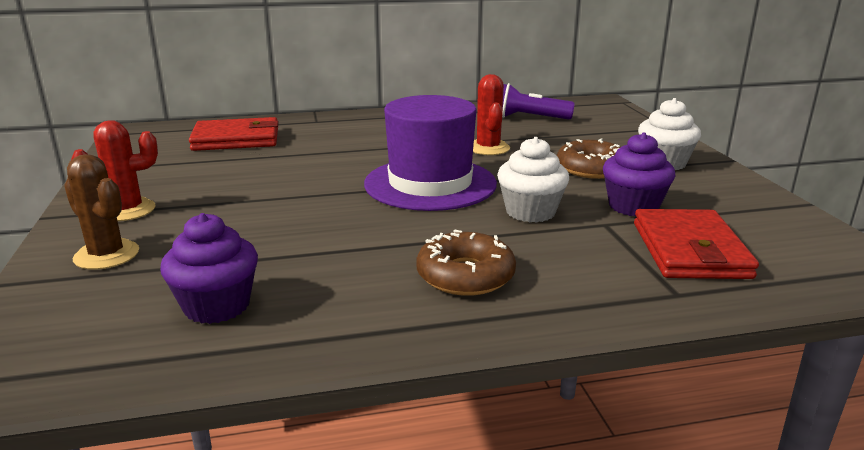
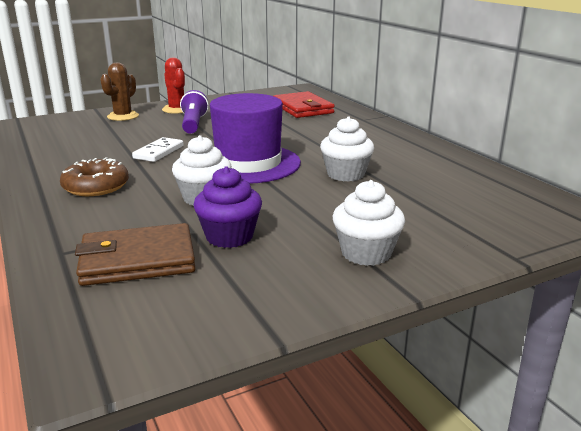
camera: 75 degrees right, 0 degrees up
purple cupcake [160,213,258,324] -> none
red cactus [473,74,510,155] -> white cupcake [320,117,374,182]
purple flashlight [502,83,575,119] -> purple flashlight moved to [180,90,209,134]
brown donut [557,139,621,179] -> none
red wallet [634,209,759,279] -> brown wallet [75,223,196,286]
none -> white domino [132,137,184,162]

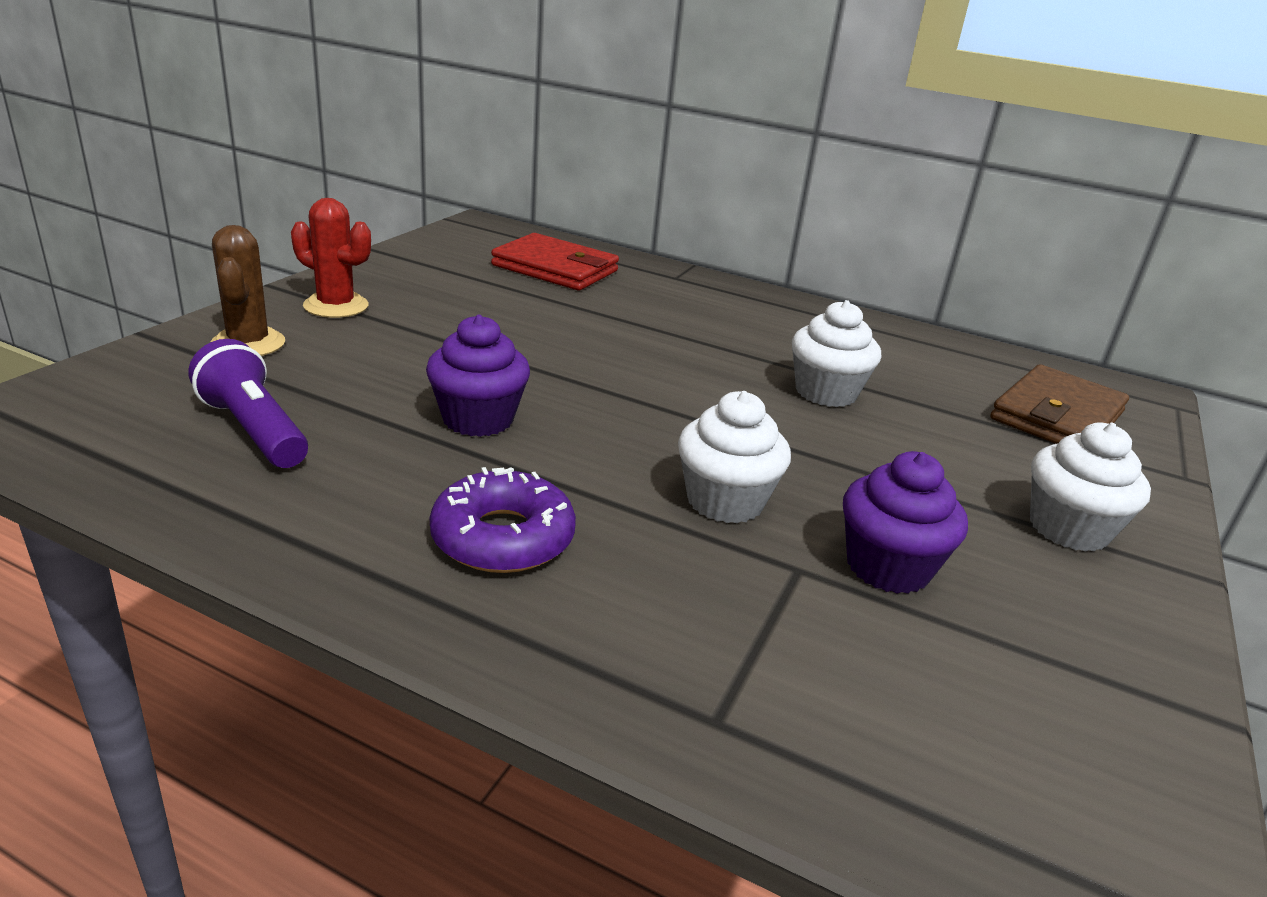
camera: 40 degrees left, 5 degrees up
brown donut [60,157,129,196] -> purple donut [430,467,576,573]
brown wallet [75,223,196,286] -> brown wallet moved to [990,364,1129,444]
white domino [132,137,184,162] -> purple cupcake [426,315,530,437]
purple flashlight [180,90,209,134] -> purple flashlight moved to [188,339,308,468]
purple hat [210,93,301,184] -> none

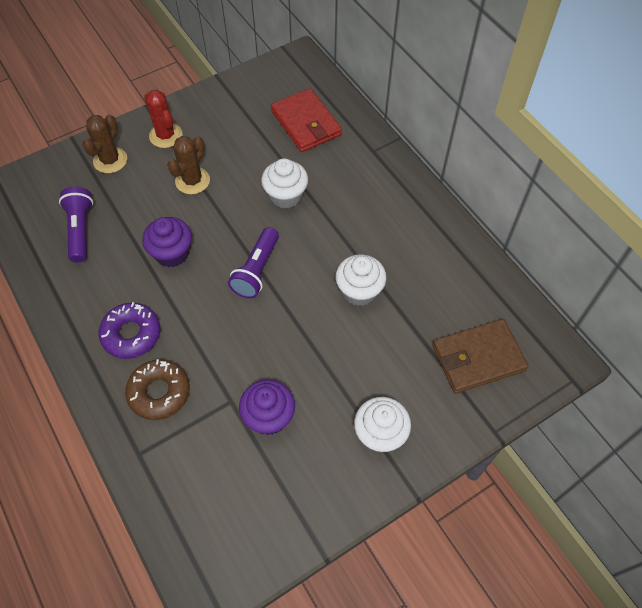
camera: 35 degrees right, 30 degrees up
white cupcake [678,391,791,524] -> white cupcake moved to [261,158,308,209]
none -> brown donut [125,359,190,420]
none -> brown cactus [167,136,210,194]
none -> purple flashlight [228,227,279,299]

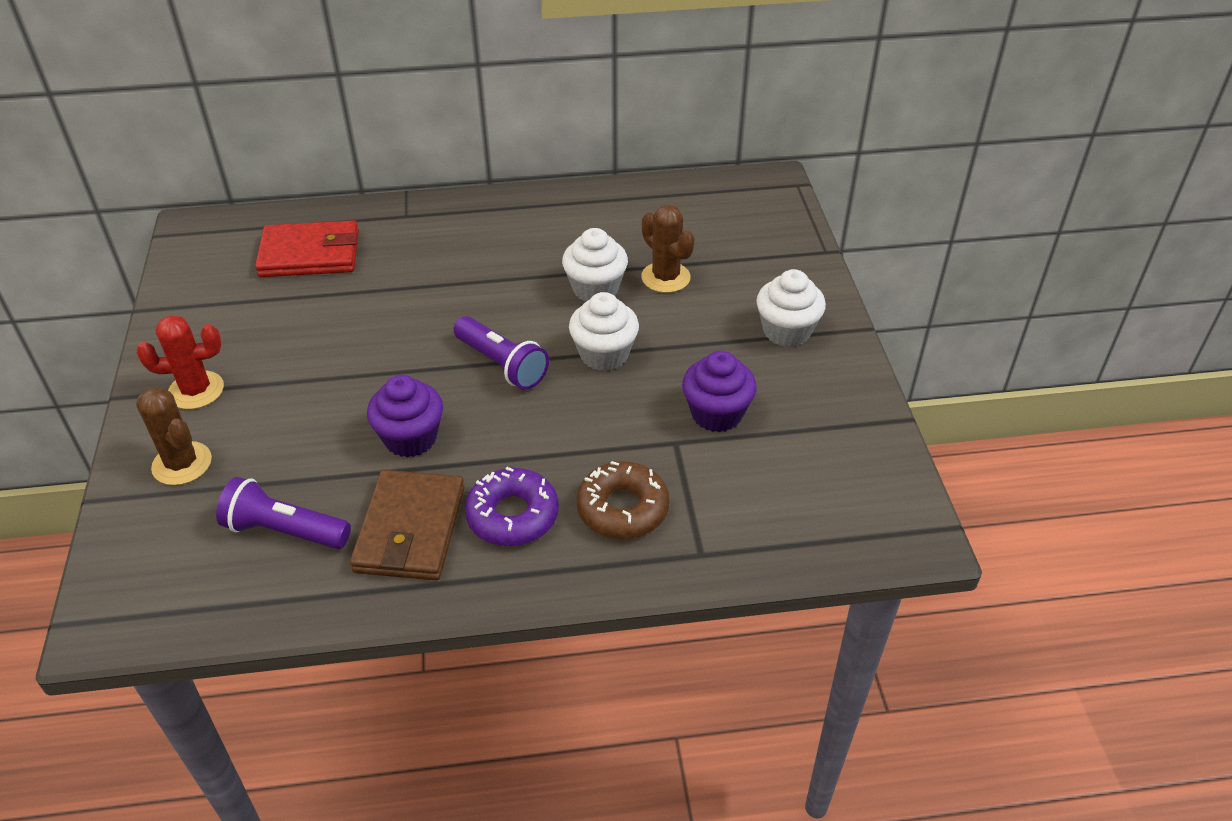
camera: 65 degrees left, 15 degrees down
brown cactus [167,136,210,194] -> brown cactus moved to [641,205,695,293]
white cupcake [261,158,308,209] -> white cupcake moved to [569,292,639,371]
brown wallet [432,319,529,394] -> brown wallet moved to [350,470,465,580]

